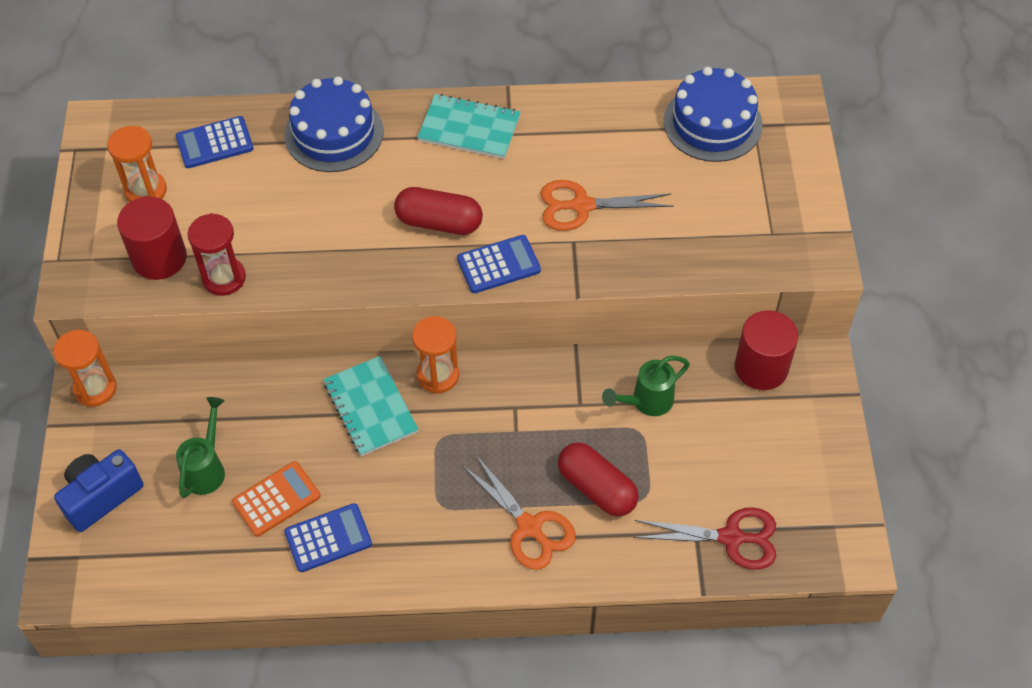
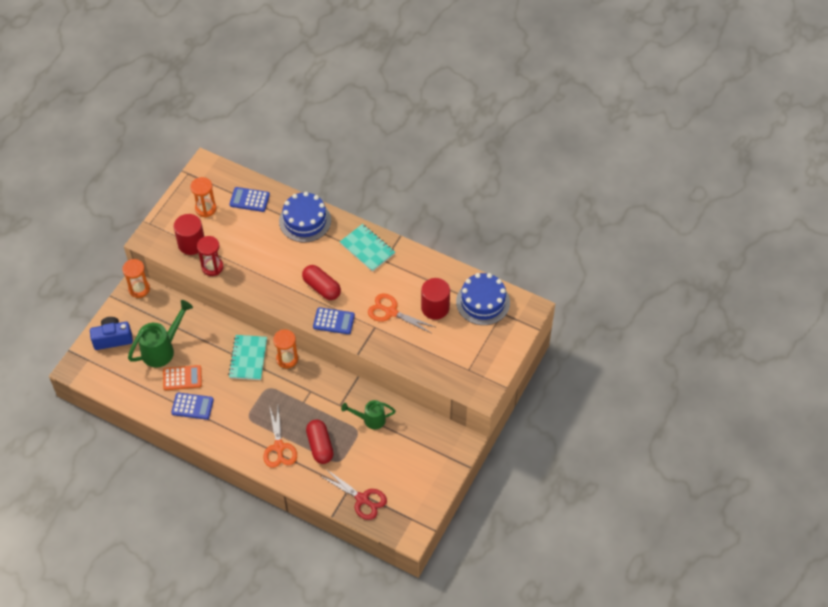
camera: 30 degrees right, 0 degrees up
green watering can [176,397,225,498] -> green watering can [128,300,193,367], size x1.55
red cylinder [735,310,798,390] -> red cylinder moved to [421,278,450,320]

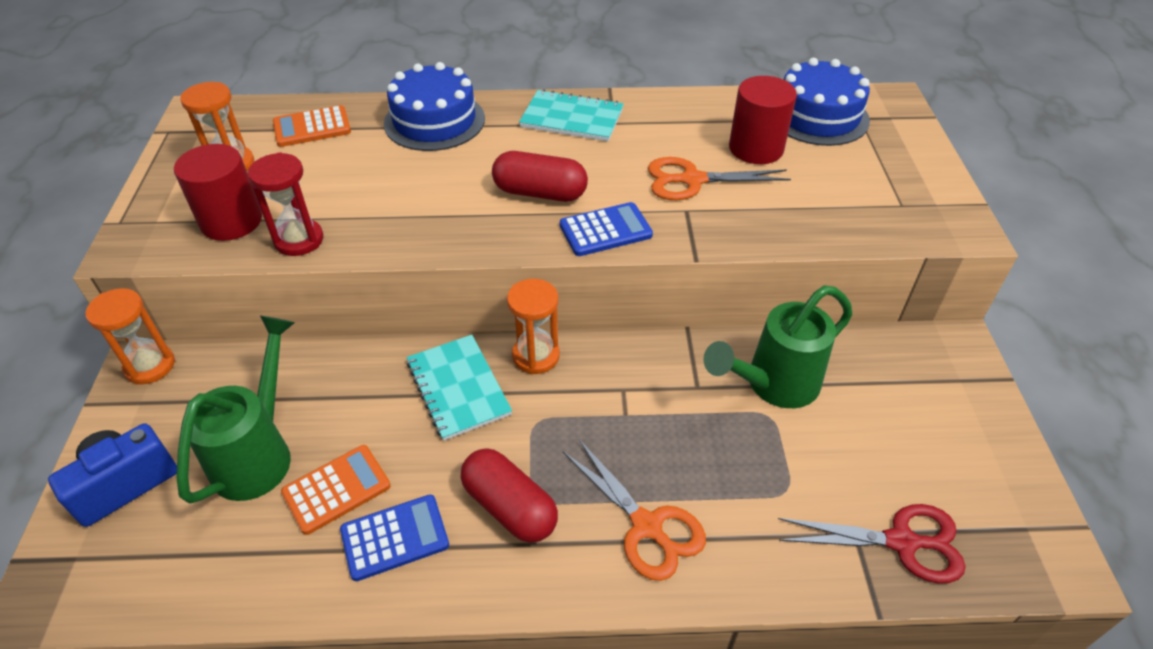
camera: 30 degrees left, 10 degrees down
blue calculator [230,187,270,212] -> orange calculator [273,105,351,147]
red capsule [306,420,334,464] -> red capsule moved to [461,448,558,543]
green watering can [341,400,396,429] -> green watering can [703,285,853,408], size x1.55

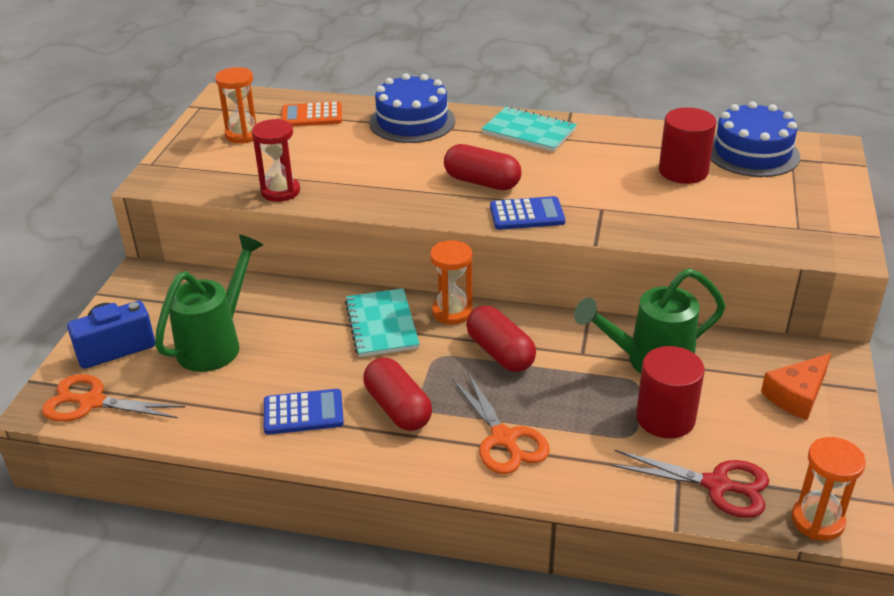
camera: 15 degrees right, 10 degrees down
orange hourglass [85,288,175,385] -> orange hourglass moved to [791,437,866,541]
red cylinder [174,144,262,241] -> red cylinder moved to [636,346,705,438]
orange calculator [281,445,391,535] -> none
orange scissors [648,157,791,200] -> orange scissors moved to [42,374,185,422]
none -> red capsule [466,306,536,372]
none -> orange cheese [761,353,831,420]

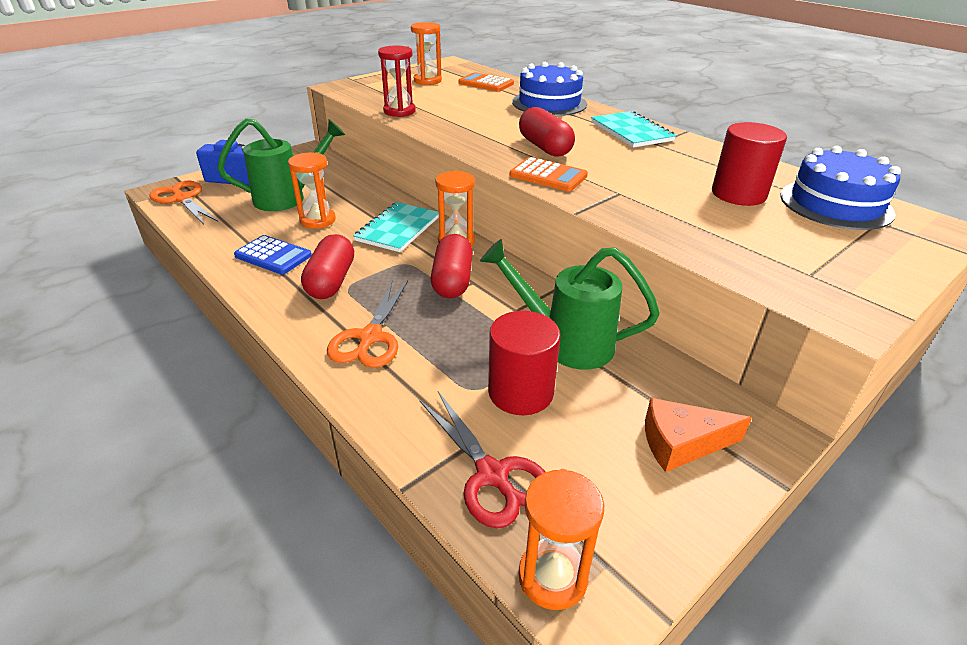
camera: 35 degrees right, 0 degrees up
blue calculator [490,196,565,230] -> orange calculator [509,157,588,192]
none -> orange hourglass [288,152,336,229]

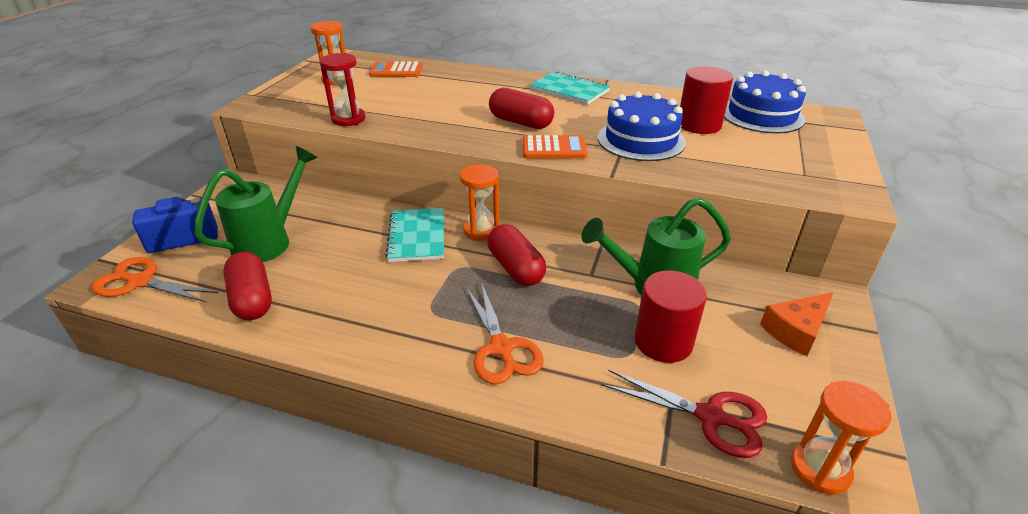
camera: 30 degrees left, 0 degrees up
blue calculator [234,235,312,275] -> none
orange hourglass [288,152,336,229] -> none
red capsule [301,234,354,299] -> red capsule moved to [223,252,272,320]
blue cake [512,62,587,116] -> blue cake moved to [598,91,686,161]

